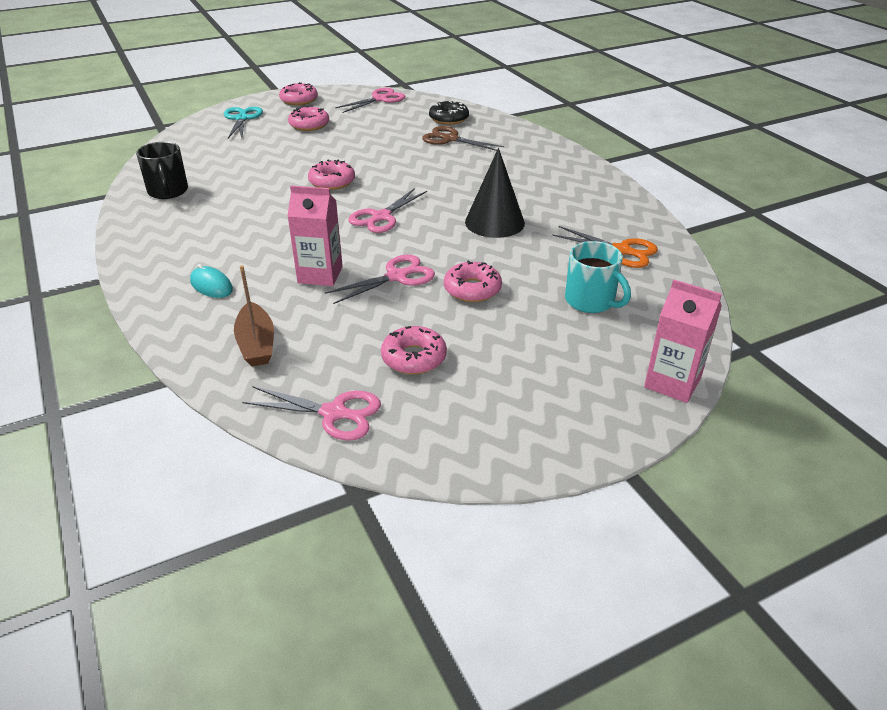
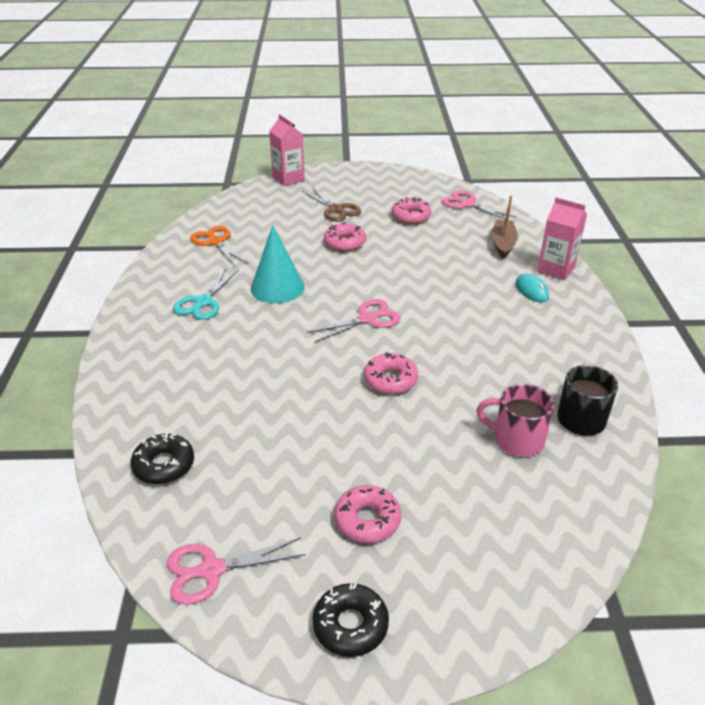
camera: 155 degrees left, 0 degrees up
turquoise scissors [224,107,263,138] -> turquoise scissors moved to [173,268,239,320]
pink donut [279,82,318,105] -> black donut [313,583,389,657]
pink carton [287,186,343,286] -> pink carton moved to [537,197,587,280]
pink scissors [325,255,435,304] -> none
brown scissors [422,126,504,151] -> brown scissors moved to [302,187,361,222]
black cone [465,148,525,238] -> turquoise cone [251,225,305,304]
turquoise mug [565,241,631,313] -> none
none -> pink mug [477,384,554,457]

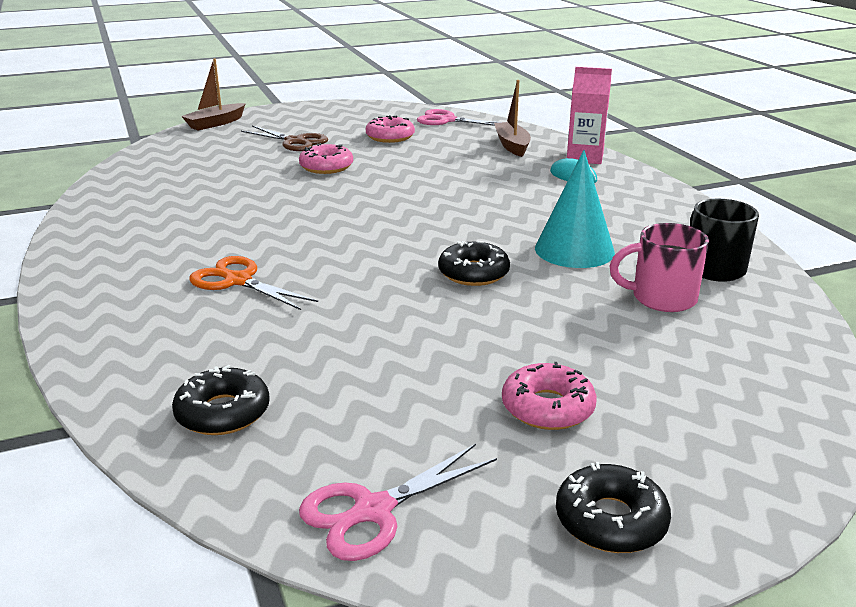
camera: 20 degrees left, 10 degrees down
turquoise scissors [173,268,239,320] -> none
orange scissors [190,226,249,267] -> orange scissors moved to [189,256,318,310]
turquoise cone [251,225,305,304] -> turquoise cone moved to [535,150,615,268]
pink carton [269,114,305,186] -> brown boat [181,58,246,130]
pink scissors [306,299,401,343] -> none
pink donut [364,352,418,394] -> black donut [438,241,510,286]

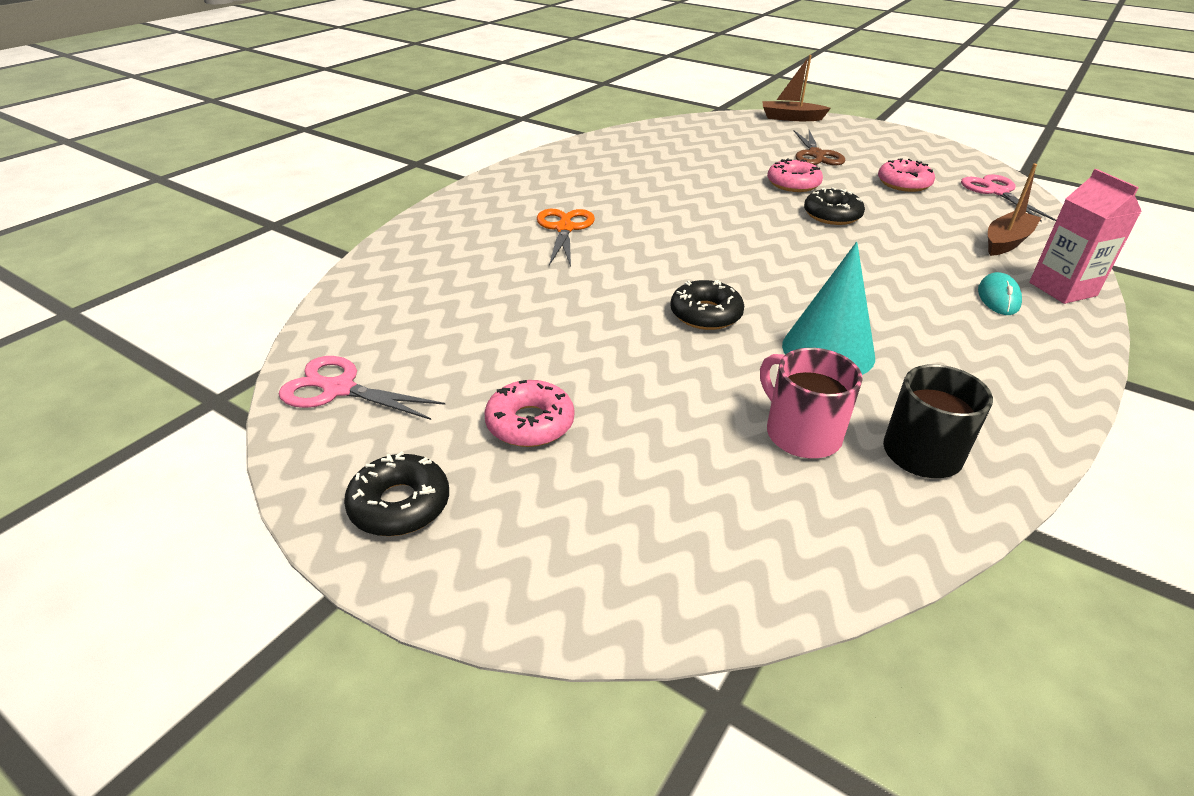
camera: 55 degrees right, 10 degrees up
black donut [172,365,270,435] -> black donut moved to [804,187,865,225]

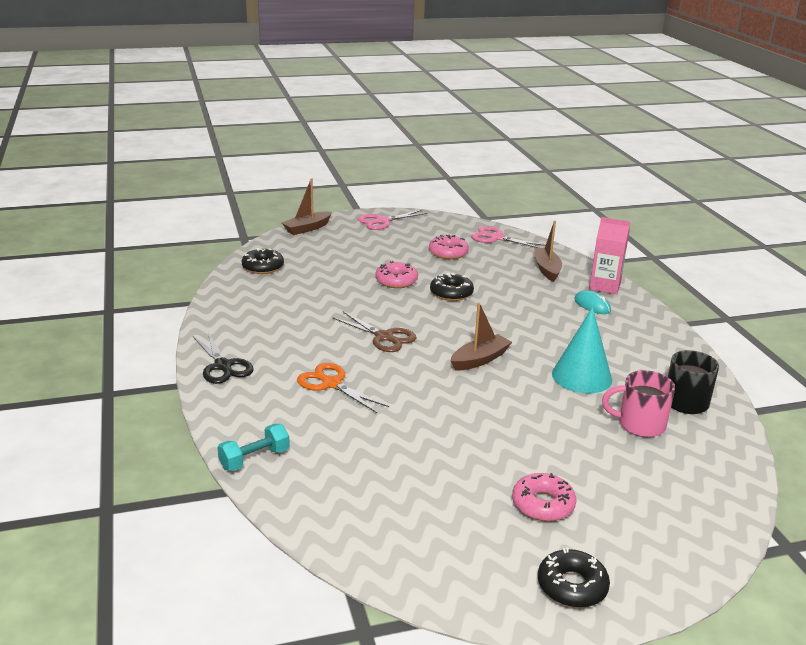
camera: 50 degrees left, 10 degrees down
pink scissors [279,356,445,420] -> pink scissors moved to [358,210,428,230]
black donut [670,280,744,330] -> black donut moved to [241,248,284,274]
brown scissors [794,130,845,165] -> brown scissors moved to [333,311,417,352]
none -> black scissors [193,332,254,384]
none -> turquoise dumbbell [217,424,290,471]
none -> brown boat [451,303,512,371]

